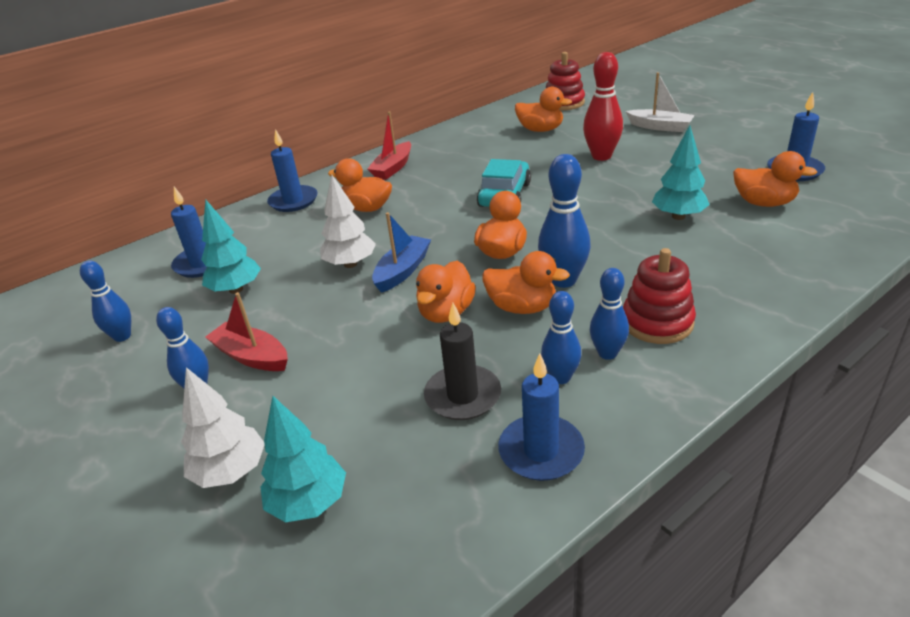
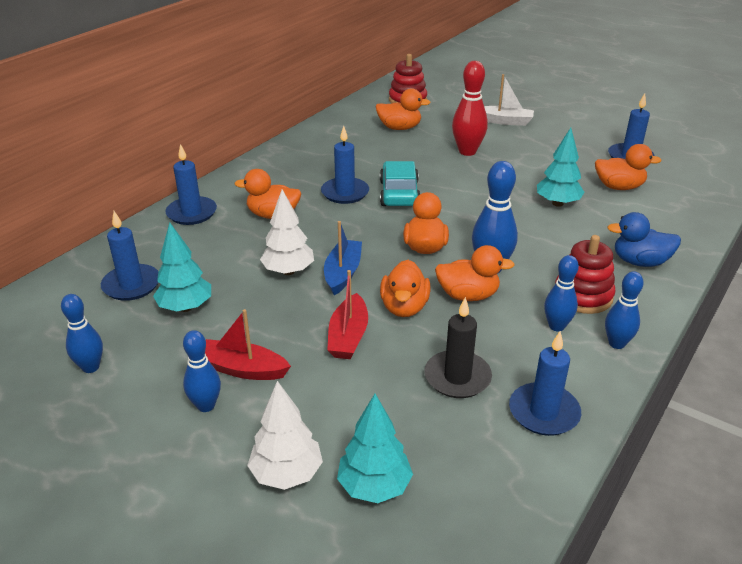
camera: 20 degrees left, 0 degrees up
red boat [367,111,411,180] -> red boat moved to [327,270,368,359]
blue bowling pin [541,291,581,384] -> blue bowling pin moved to [605,271,644,349]
none -> blue candle [321,126,369,204]
none -> blue duck [607,212,681,267]

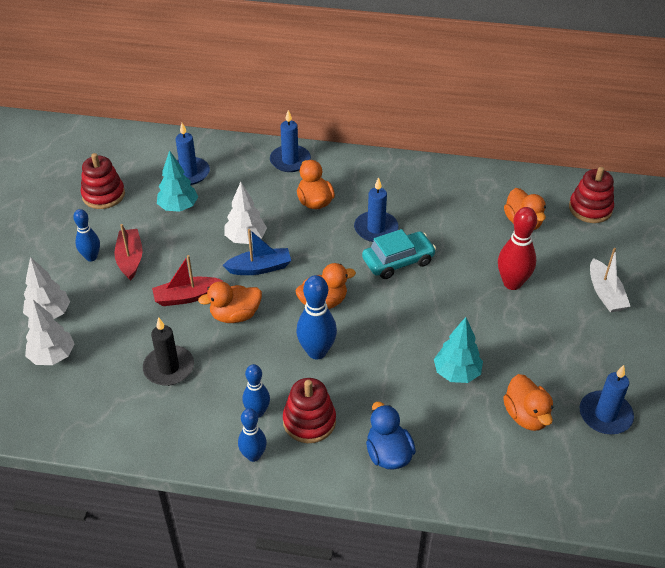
camera: 65 degrees right, 10 degrees up
blue bowling pin [61,294,103,373] -> red stacking toy [81,153,125,209]
turquoise tree [337,394,413,503] -> white tree [25,300,75,365]
orange duck [435,245,515,301] -> none
blue candle [509,331,581,436] -> none

